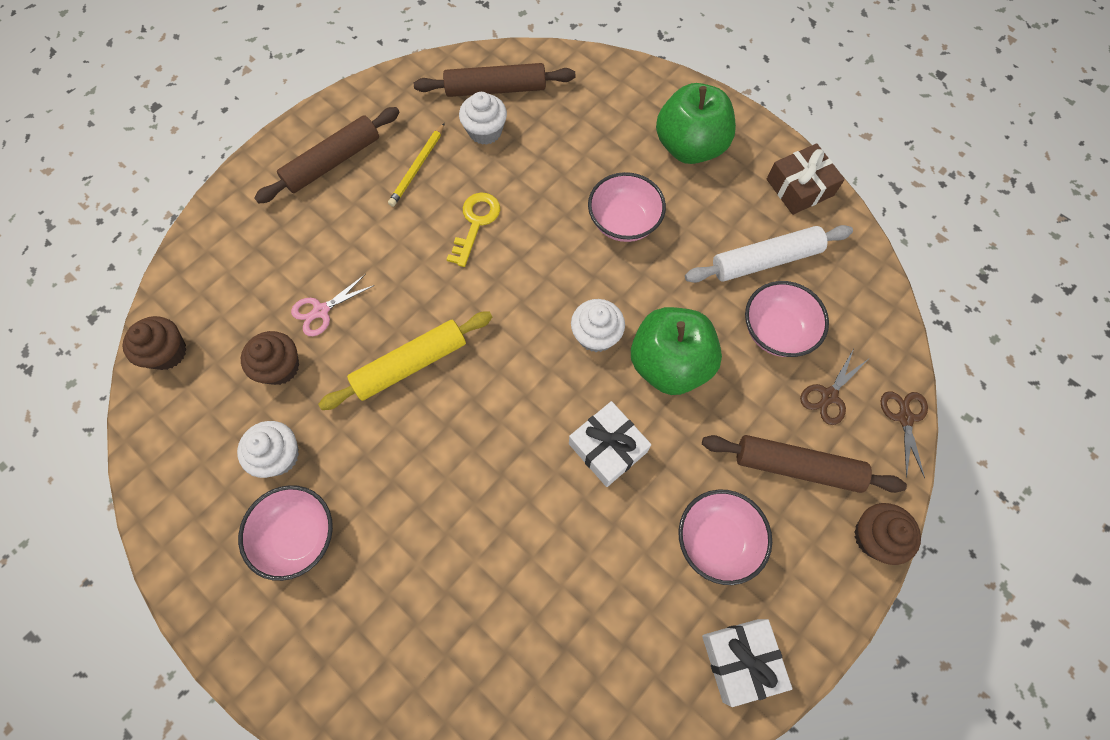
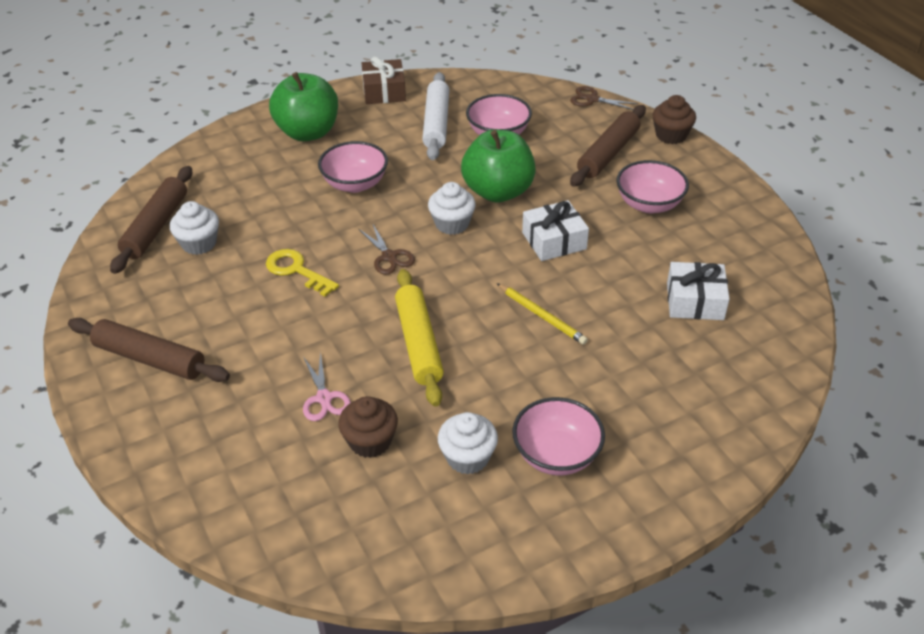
camera: 70 degrees left, 25 degrees down
brown cupcake [123,316,187,370] -> none
brown rolling pin [254,107,400,204] -> brown rolling pin turned 45 degrees counterclockwise [68,318,230,382]
yellow pencil [388,123,445,207] -> yellow pencil moved to [497,283,588,345]
white gift [702,619,792,707] -> white gift moved to [667,262,729,320]
brown scissors [800,349,867,425] -> brown scissors moved to [359,223,415,275]

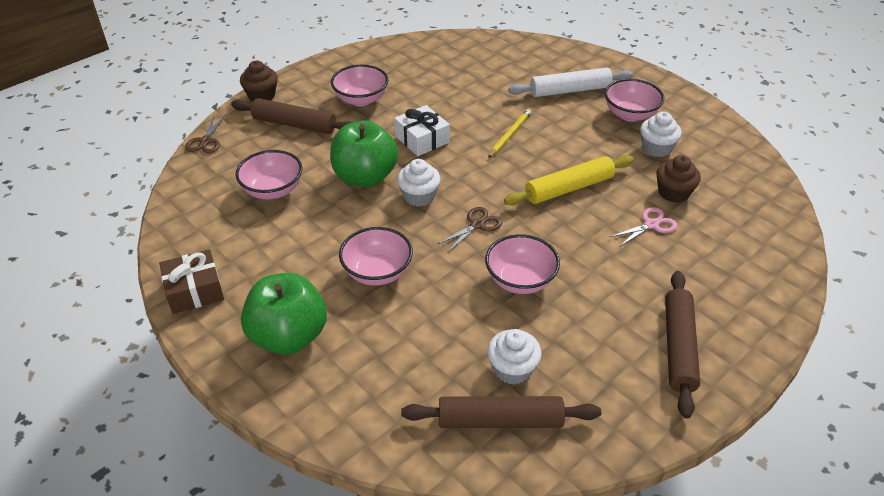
camera: 105 degrees left, 0 degrees up
yellow key [266,249,339,297] -> pink bowl [485,234,560,294]
white rolling pin [422,72,449,160] -> white rolling pin moved to [508,67,633,97]
white gift [667,262,729,320] -> none

